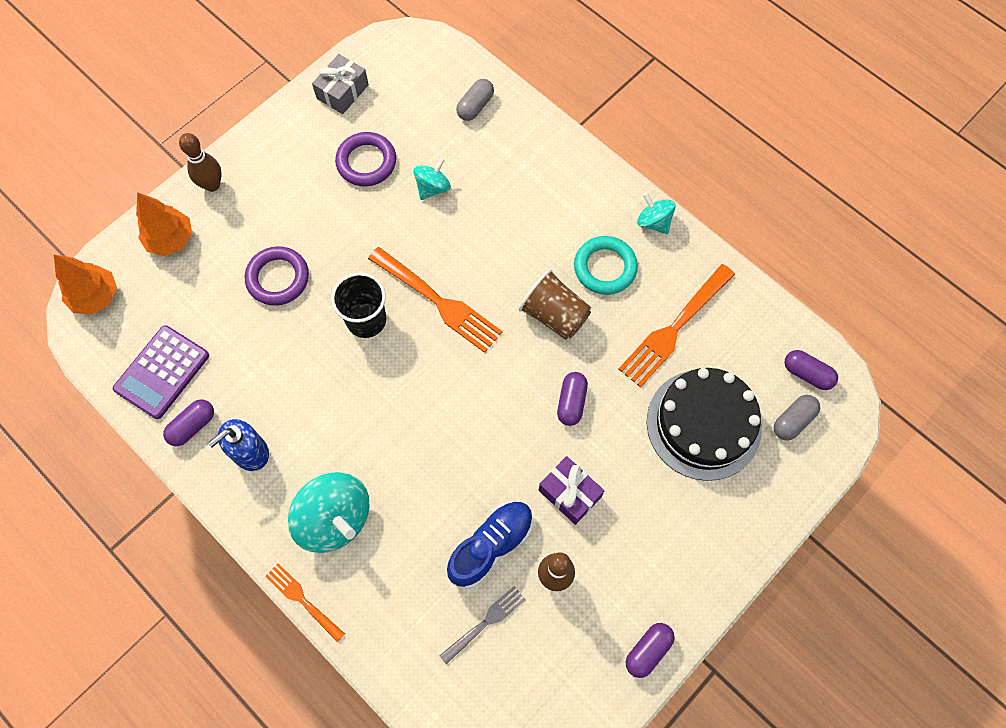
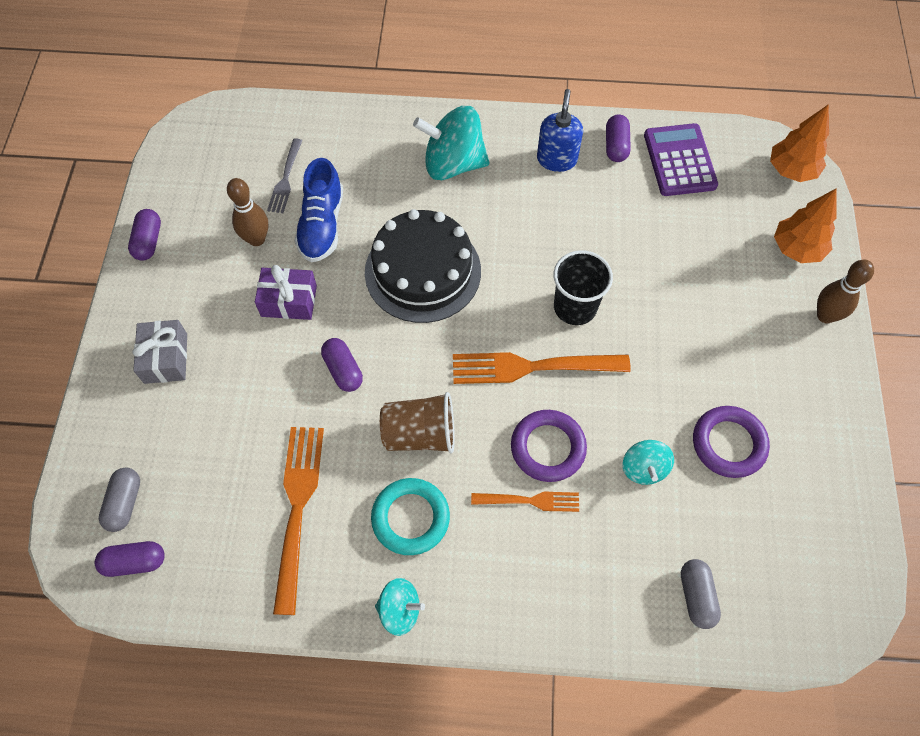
camera: 140 degrees right, 5 degrees down
purple ring [245,246,309,306] -> purple ring moved to [511,410,587,482]
orange fork [265,563,345,642] -> orange fork moved to [471,492,579,512]
grey gift [312,54,369,114] -> grey gift moved to [132,320,187,384]
black cake [647,368,762,481] -> black cake moved to [365,209,481,323]

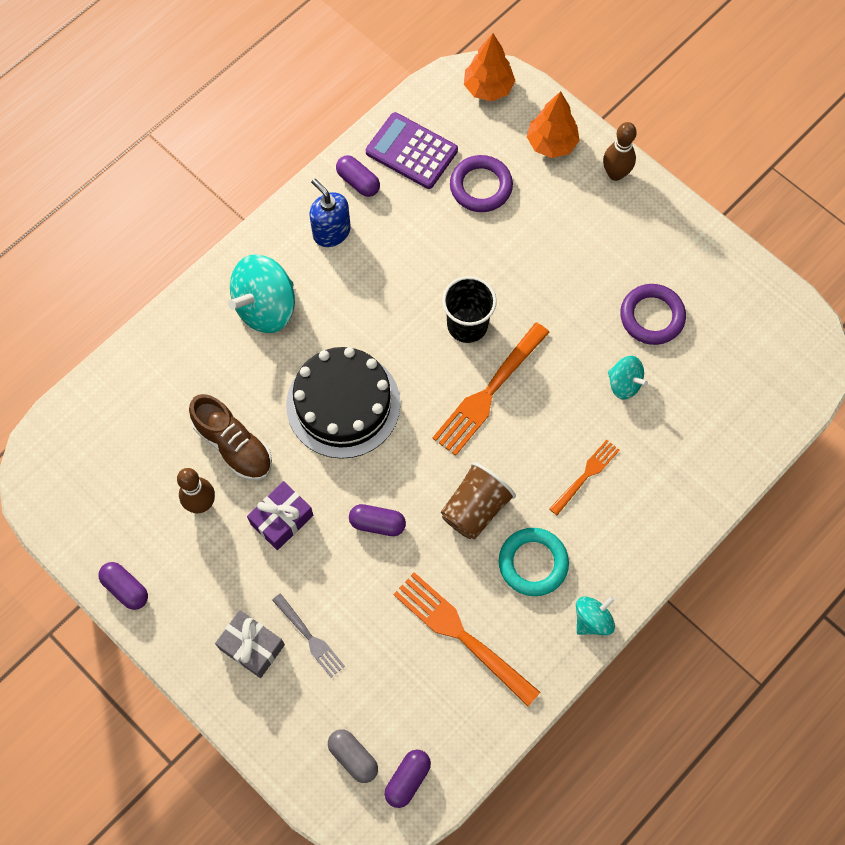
camera: 50 degrees left, 5 degrees up
grey fork [267,138,302,213] -> grey fork moved to [272,593,345,678]
blue shoe [295,158,343,262] -> brown shoe [189,394,272,480]
purple ring [511,410,587,482] -> purple ring moved to [450,155,513,212]
grey capsule [681,559,721,629] -> none

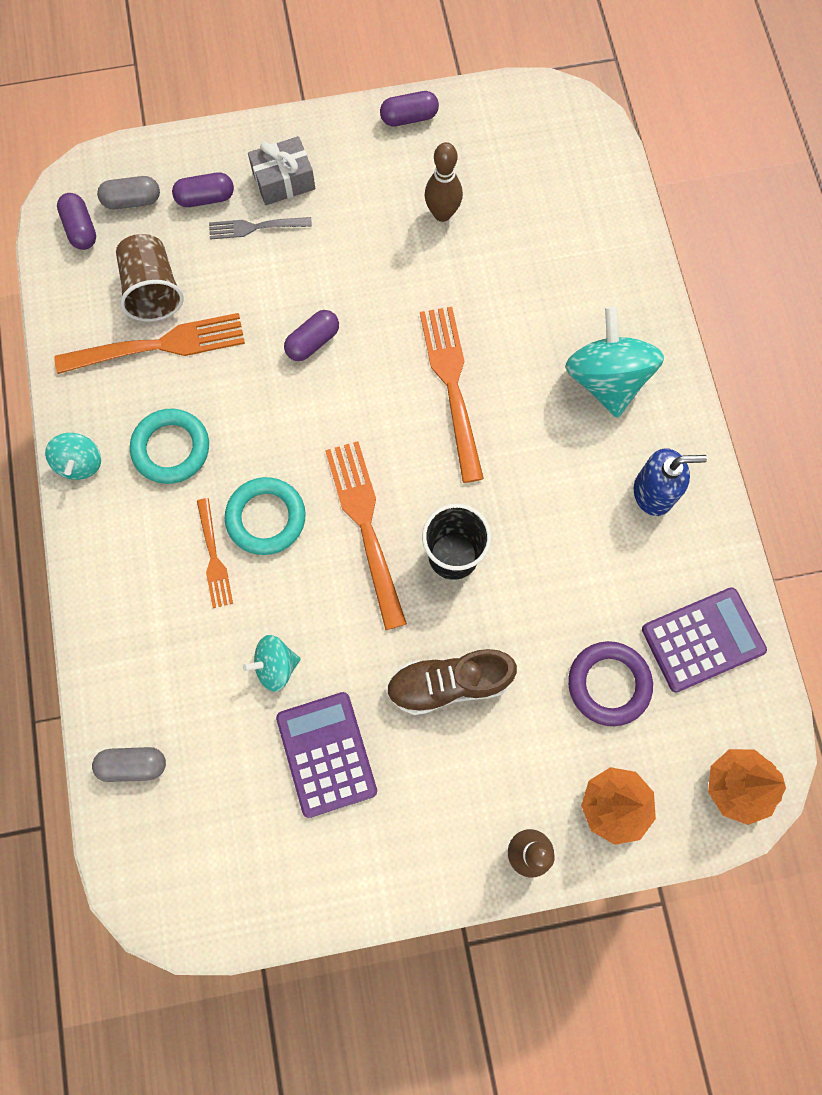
camera: 125 degrees right, 5 degrees up
brown shoe [189,394,272,480] -> brown shoe moved to [386,649,517,715]
purple gift [247,481,313,550] -> none
black cake [286,347,400,459] -> orange fork [420,307,484,483]
purple capsule [336,155,380,197] -> purple capsule moved to [172,172,234,207]
brown cup [441,462,516,539] -> brown cup moved to [116,234,184,322]
purple ring [620,284,686,345] -> purple calculator [276,692,377,818]
none -> grey capsule [92,747,166,782]
none -> turquoise ring [225,477,306,555]

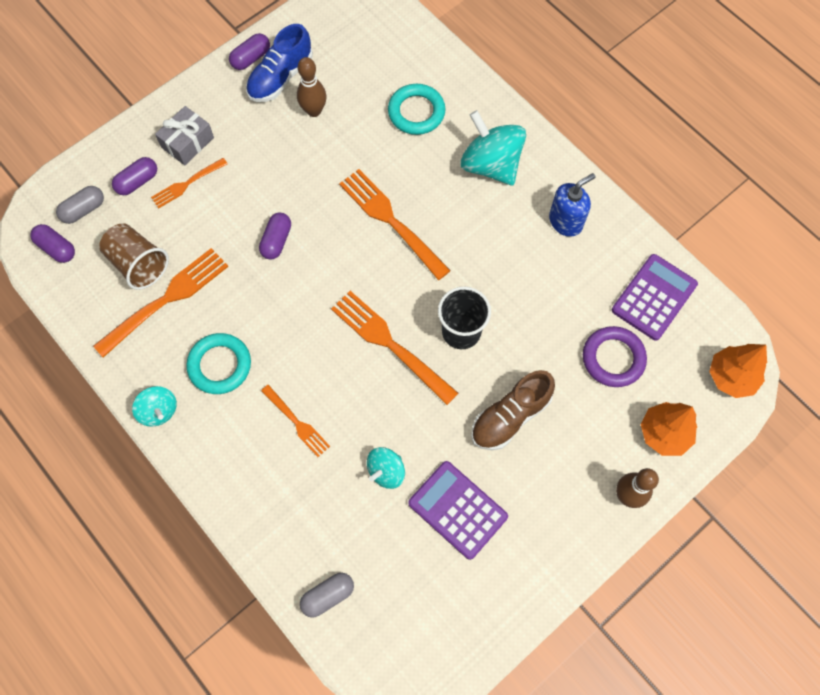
camera: 30 degrees left, 5 degrees down
grey fork [209,217,312,239] -> orange fork [151,158,228,208]
turquoise ring [225,477,306,555] -> turquoise ring moved to [388,84,446,135]
none -> blue shoe [246,24,313,102]

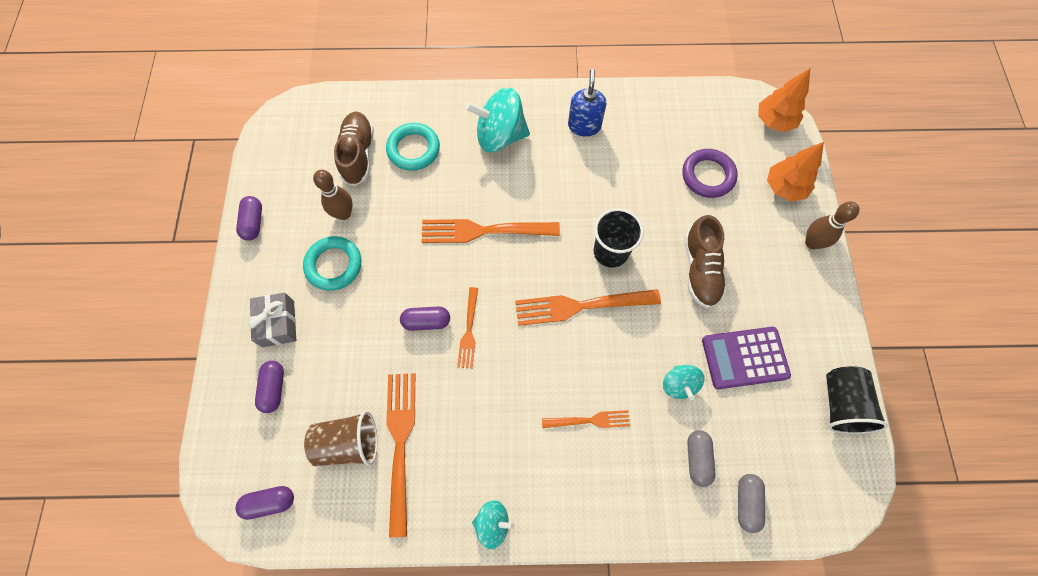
camera: 50 degrees left, 0 degrees up
grey capsule [56,186,104,224] -> grey capsule moved to [687,430,715,487]
orange fork [151,158,228,208] -> orange fork moved to [457,287,478,369]
turquoise ring [186,333,251,394] -> turquoise ring moved to [303,236,361,291]
blue shoe [246,24,313,102] -> none
purple capsule [259,212,291,260] -> purple capsule turned 60 degrees counterclockwise [400,306,450,331]
purple calculator [612,254,698,341] -> none
none -> brown shoe [334,111,374,186]
none -> black cup [826,366,888,434]

